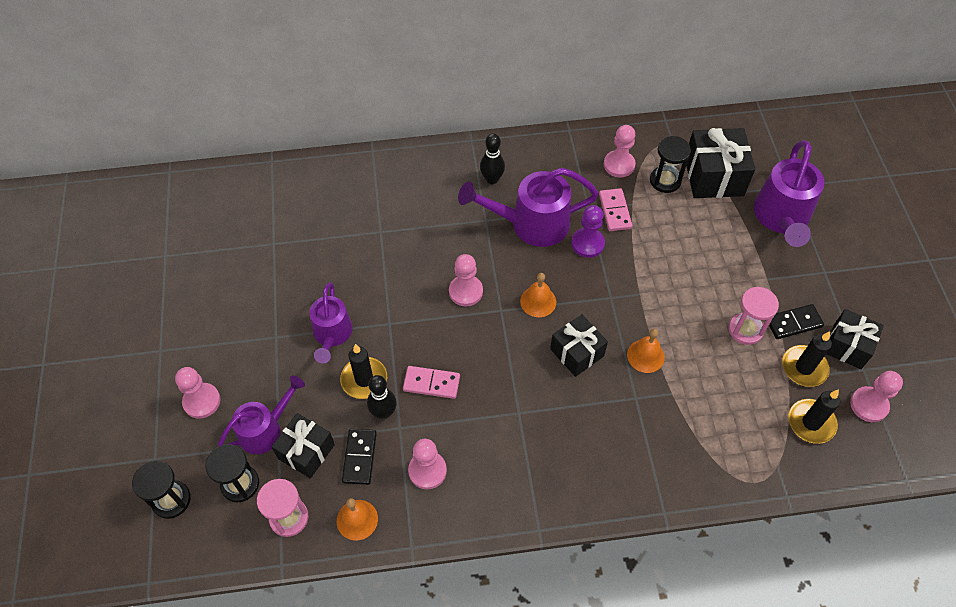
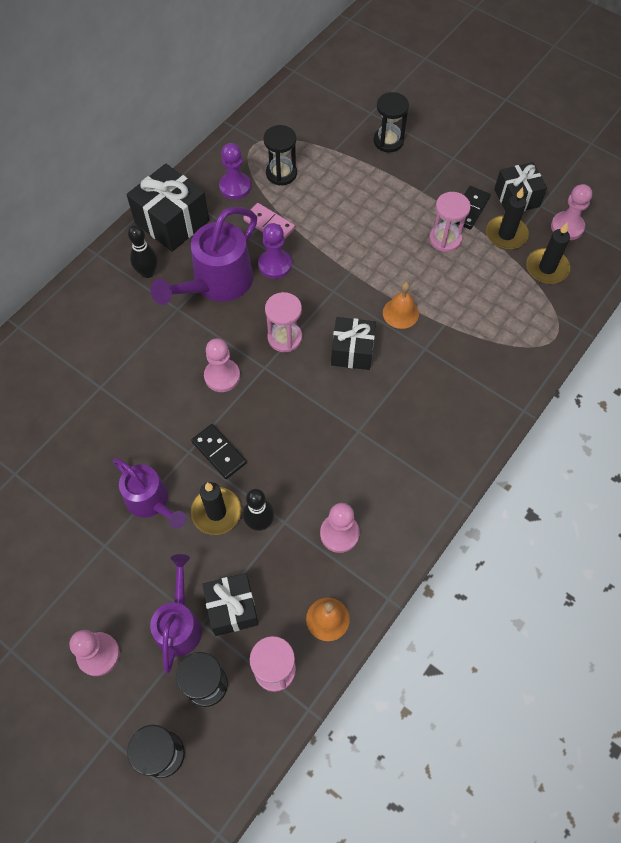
camera: 45 degrees left, 5 degrees up
black domino [342,429,377,485] -> black domino moved to [191,424,247,479]
pink domino [403,366,460,399] -> none
orange bell [520,273,556,317] -> pink hourglass [265,292,302,352]
pink pawn [604,125,636,177] -> purple pawn [219,143,251,199]
black gift [686,128,755,198] -> black gift moved to [126,163,209,252]
purple watering can [754,140,825,247] -> black hourglass [373,92,409,152]

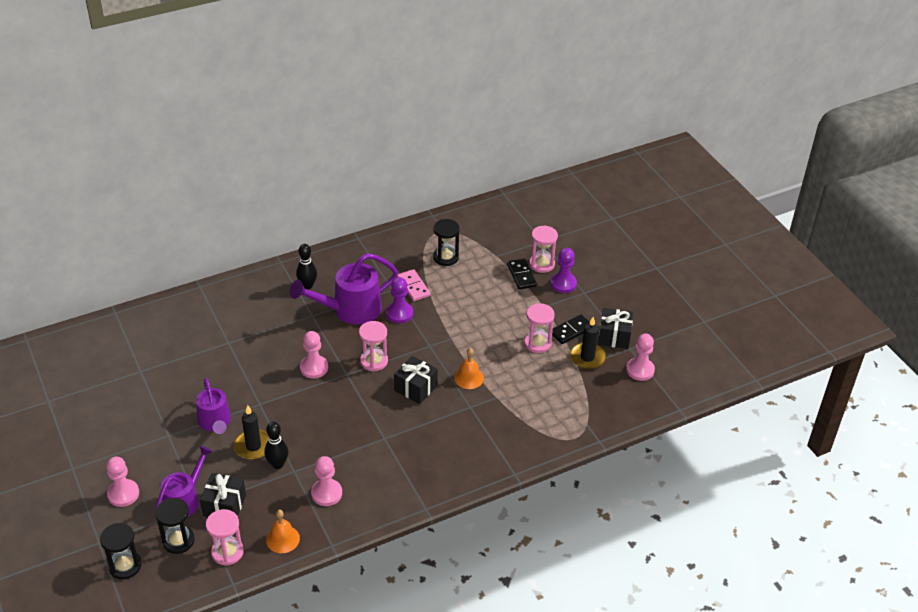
camera: 25 degrees right, 20 degrees down
black gift [126,163,209,252] -> none
black domino [191,424,247,479] -> black domino moved to [507,259,537,290]
purple pawn [219,143,251,199] -> purple pawn moved to [550,248,577,293]
black hourglass [373,92,409,152] -> pink hourglass [529,225,558,273]
black candle [526,223,570,284] -> none

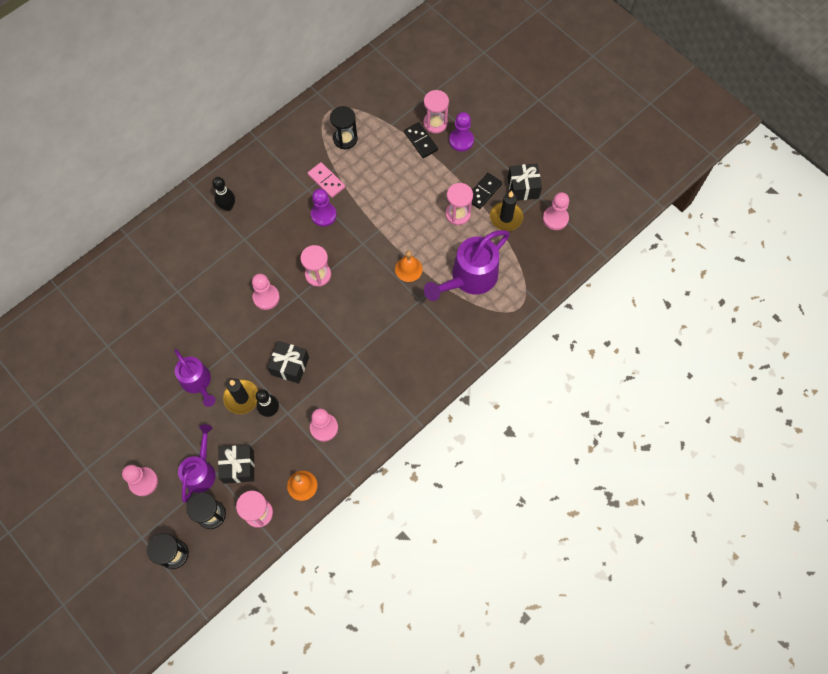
camera: 15 degrees left, 25 degrees up
purple watering can [290,253,398,325] -> purple watering can moved to [424,230,510,301]
black gift [394,356,438,404] -> black gift moved to [267,341,309,384]

